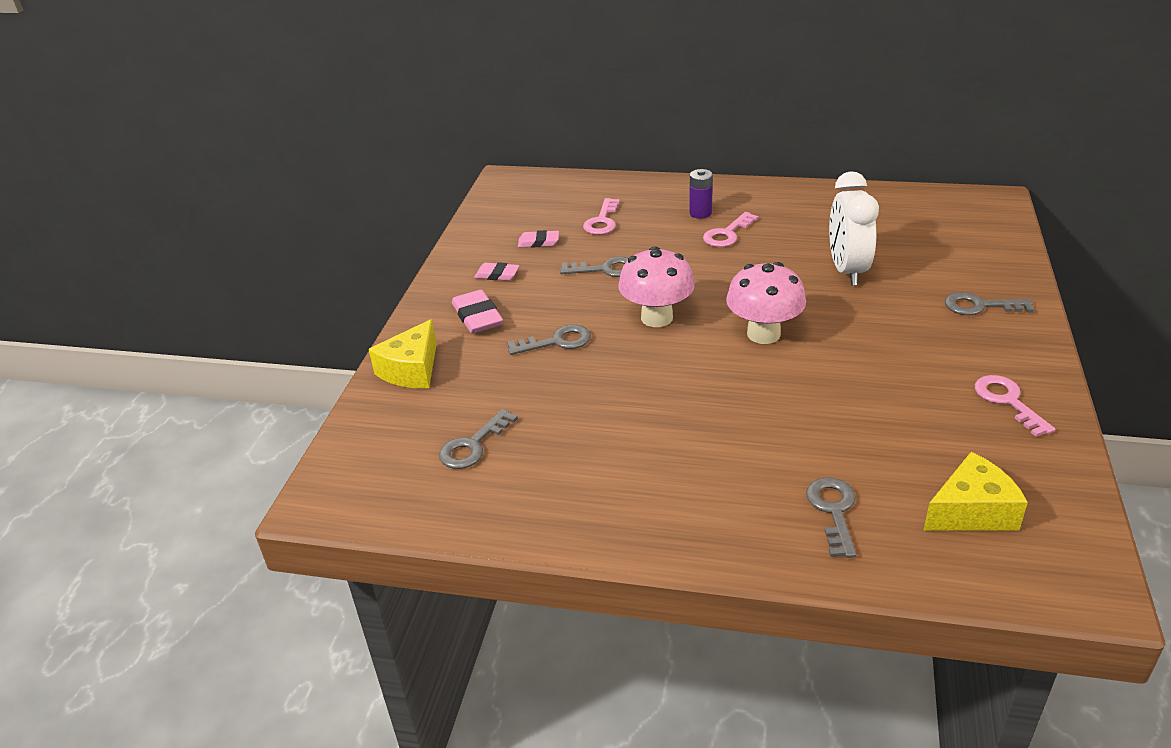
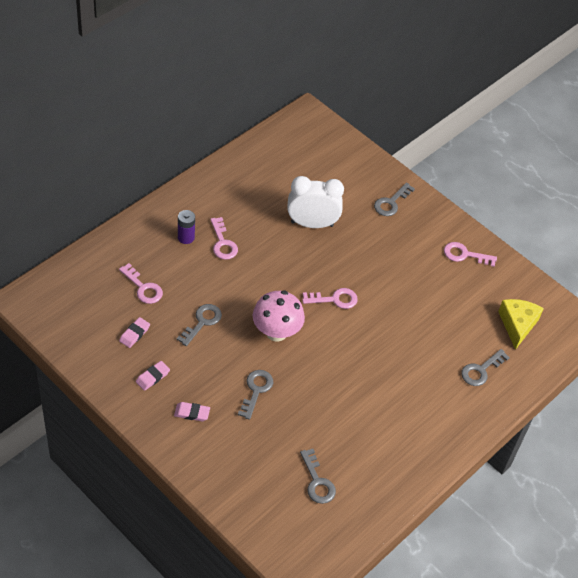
camera: 65 degrees left, 15 degrees up
yellow cheese [369,319,437,388] -> none
pink eraser [452,290,503,333] -> pink eraser [174,402,210,421], size x0.63
pink mushroom [726,262,806,344] -> pink key [302,288,358,309]
grey key [806,477,856,558] -> grey key turned 75 degrees counterclockwise [461,349,510,386]
white clock [829,171,879,285] -> white clock turned 150 degrees clockwise [288,176,344,228]

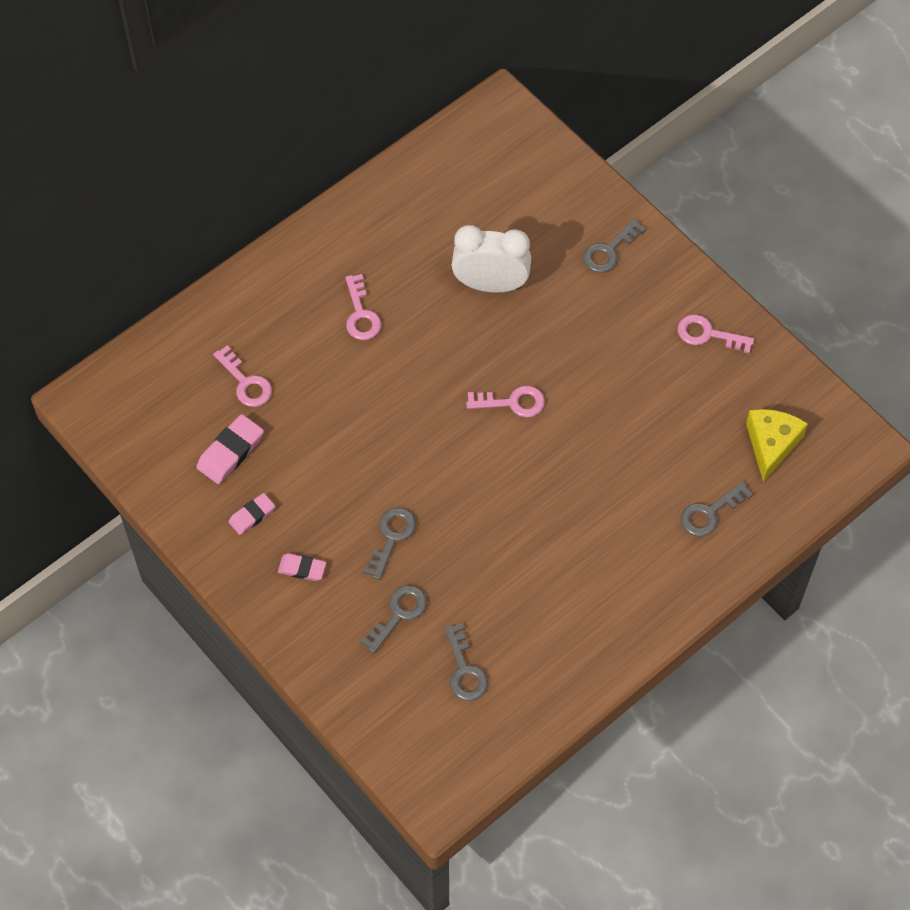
camera: 10 degrees right, 10 degrees up
pink eraser [119,317,150,348] -> pink eraser [196,414,264,484], size x1.58
grey key [177,304,222,346] -> grey key moved to [360,585,427,653]
purple battery [178,210,195,244] -> none
pink mushroom [253,291,305,341] -> none

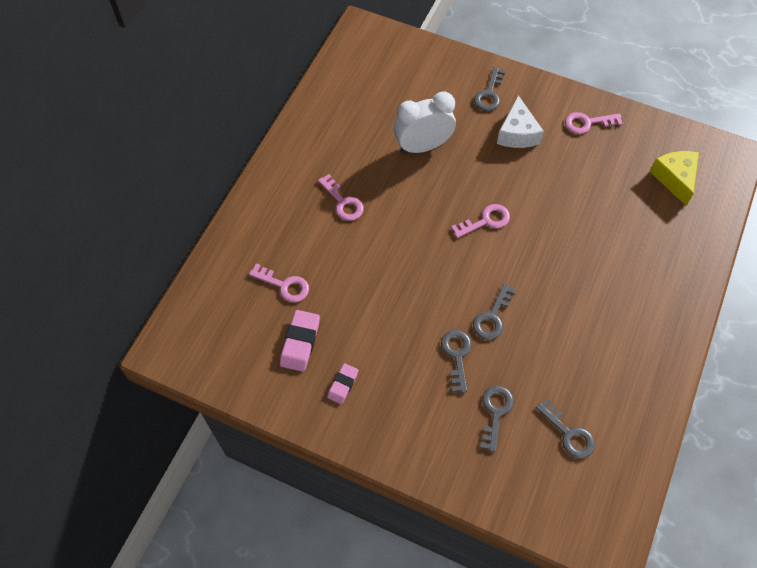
camera: 25 degrees left, 0 degrees up
pink eraser [278,553,326,581] -> none
grey key [681,482,753,536] -> grey key moved to [473,284,516,340]
none -> white cheese [497,95,544,148]

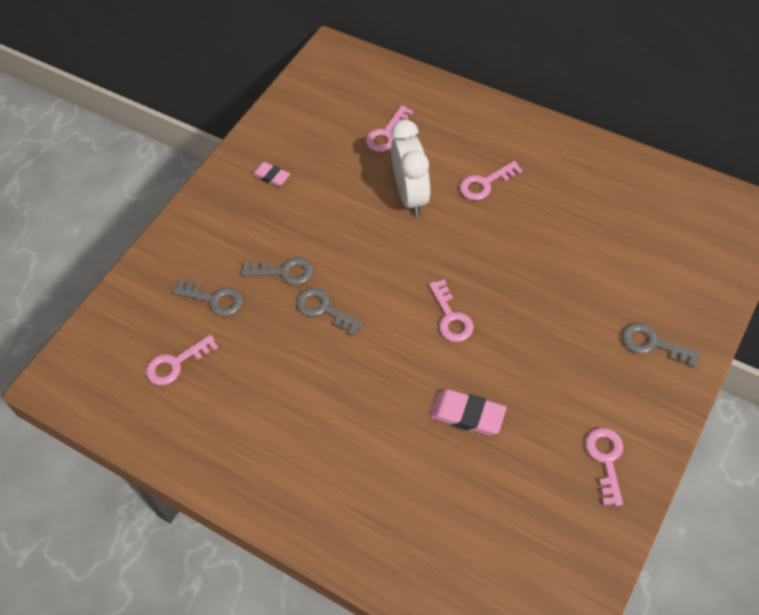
camera: 100 degrees right, 5 degrees down
pink eraser [280,310,320,372] -> pink eraser moved to [430,389,506,435]
white clock [394,91,456,154] -> white clock moved to [391,120,431,216]
white cheese [497,95,544,148] -> none
grey key [536,398,595,458] -> pink key [146,335,218,385]
yellow cheese [650,151,699,206] -> none

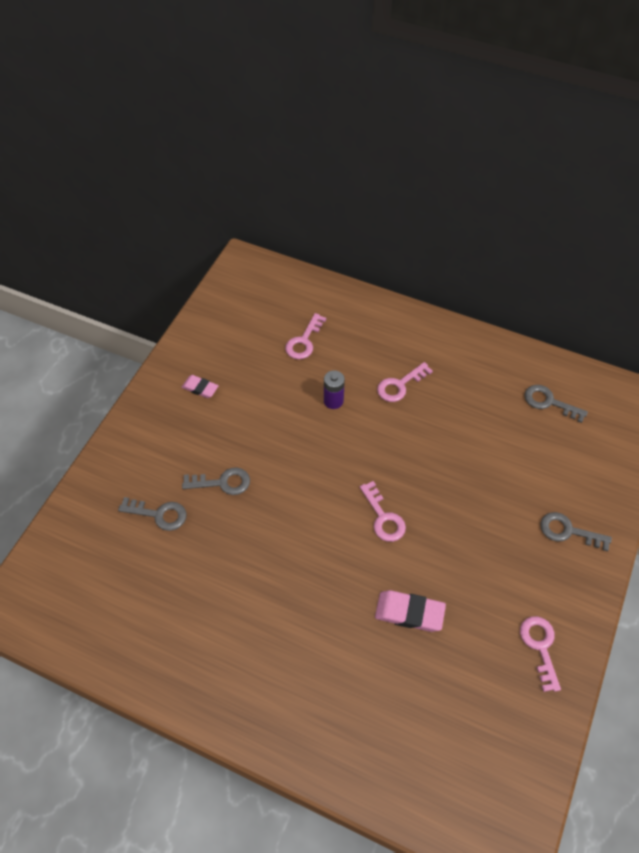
camera: 10 degrees left, 0 degrees up
pink key [146,335,218,385] -> none
grey key [296,288,363,336] -> grey key moved to [524,385,588,423]
white clock [391,120,431,216] -> purple battery [324,370,345,409]

